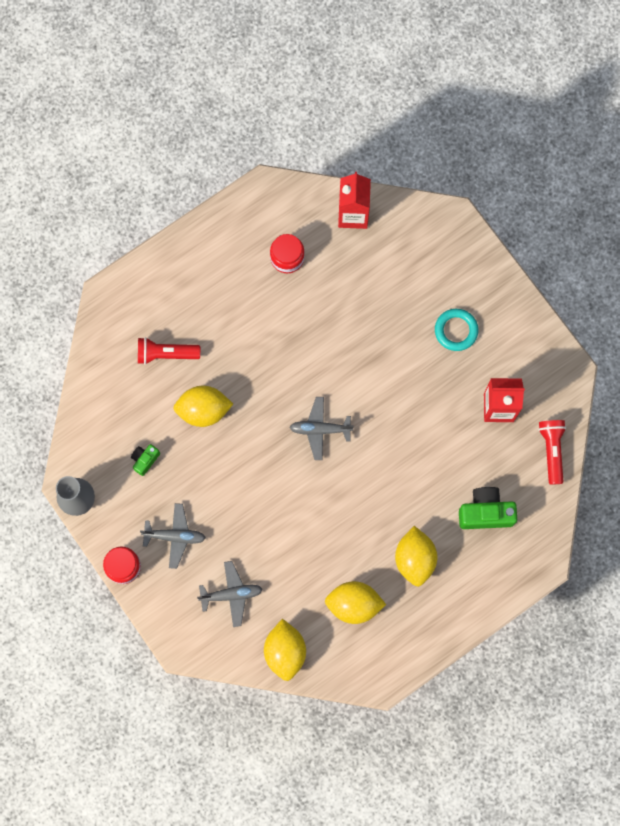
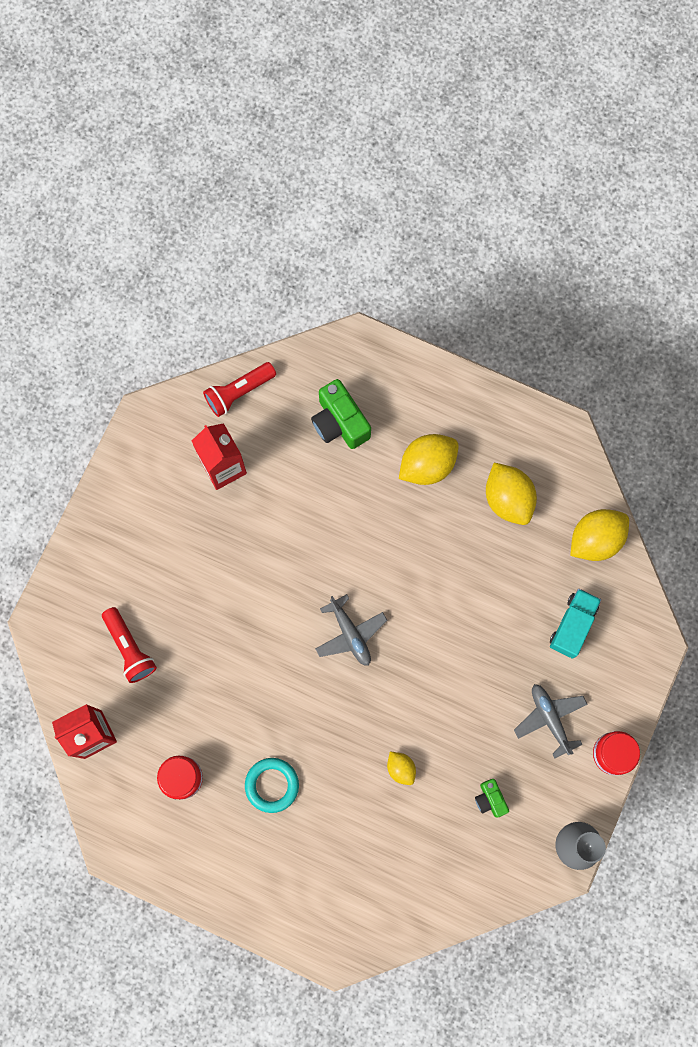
camera: 120 degrees left, 0 degrees up
green camera [131,444,160,476] -> green camera turned 60 degrees clockwise [475,779,509,817]
red flashlight [138,337,200,365] -> red flashlight moved to [102,607,157,683]
yellow lemon [173,386,233,427] -> yellow lemon [387,752,416,785], size x0.54
grey plane [197,561,263,627] -> turquoise truck [550,589,601,659]
turquoise ring [435,309,479,351] -> turquoise ring moved to [245,758,299,813]

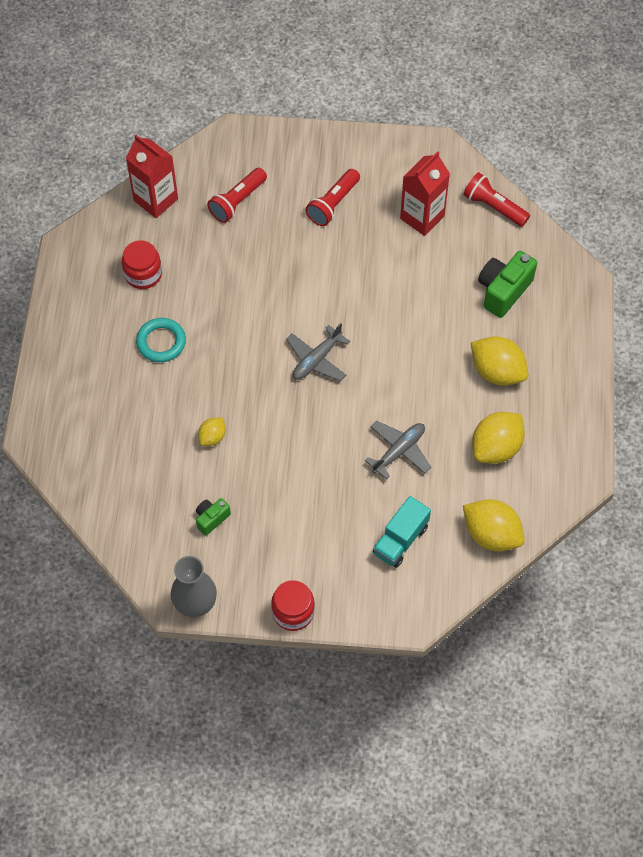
camera: 70 degrees right, 15 degrees down
grey plane [514,684,588,759] -> grey plane moved to [365,421,431,480]
turquoise truck [550,589,601,659] -> turquoise truck turned 120 degrees clockwise [373,496,431,568]
none -> red flashlight [306,169,360,226]

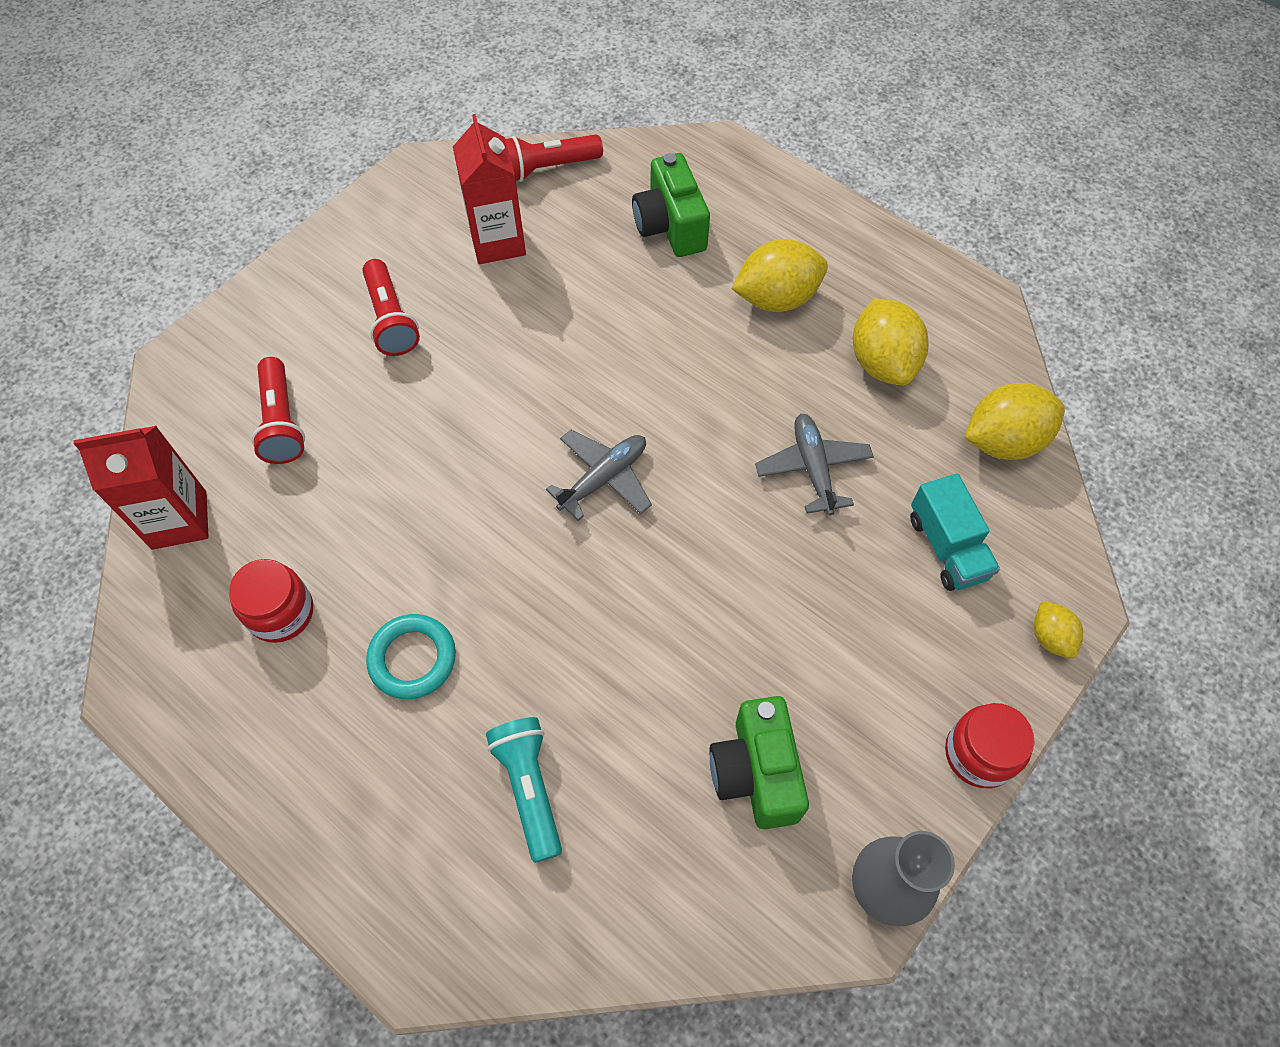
camera: 55 degrees left, 0 degrees up
green camera [196,498,231,536] -> green camera [709,696,809,829], size x1.81
yellow lemon [198,418,226,446] -> yellow lemon moved to [1034,601,1083,658]
grey plane [286,323,350,382] -> grey plane turned 120 degrees counterclockwise [546,430,652,521]
none -> turquoise flashlight [486,717,562,863]

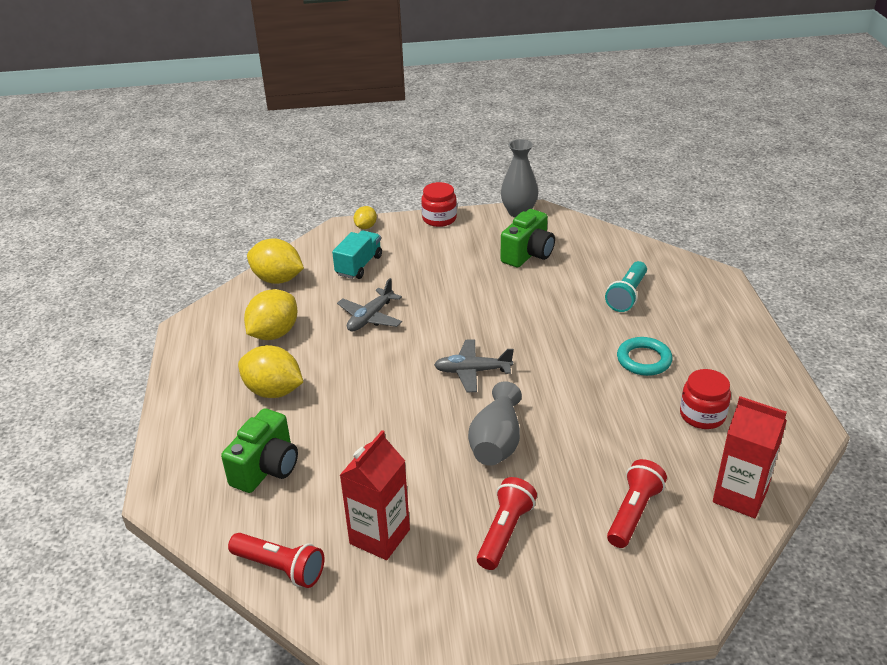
camera: 135 degrees left, 25 degrees down
none -> grey vase [468,381,522,466]

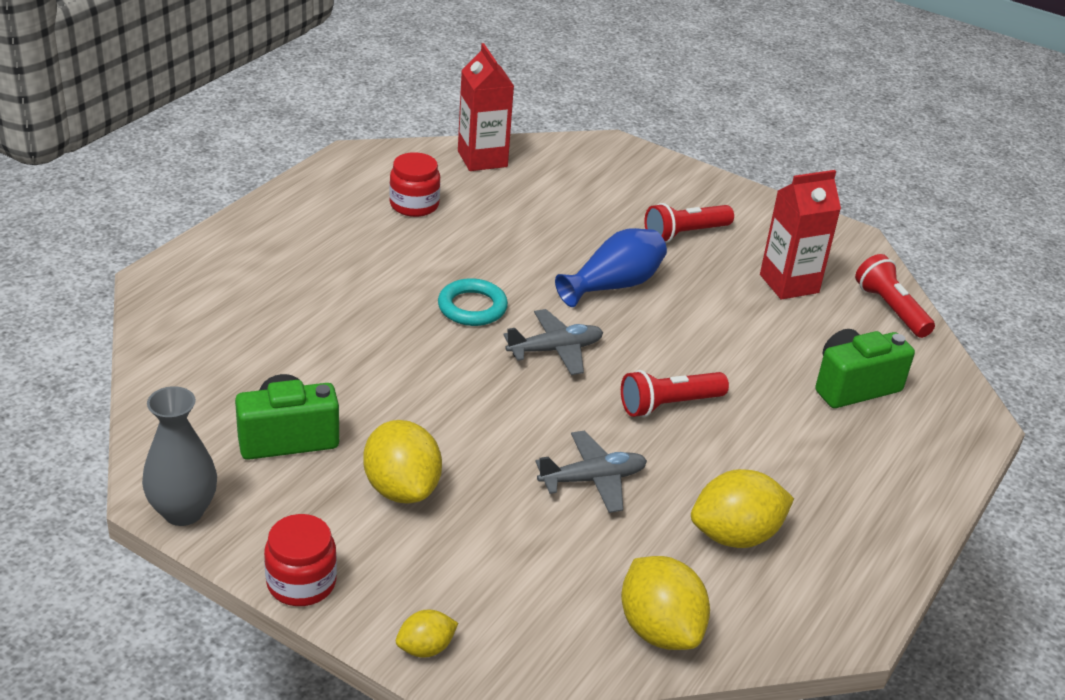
camera: 145 degrees left, 0 degrees up
yellow lemon [238,345,303,398] -> yellow lemon moved to [364,420,442,503]
turquoise truck [332,230,382,279] -> none
grey plane [434,339,514,392] -> grey plane turned 60 degrees counterclockwise [503,309,603,375]
grey vase [468,381,522,466] -> blue vase [555,228,667,307]
turquoise flashlight [605,261,647,312] -> none
red flashlight [607,459,667,548] -> red flashlight moved to [621,370,729,417]
turquoise ring [617,337,672,376] -> turquoise ring moved to [438,278,508,326]

